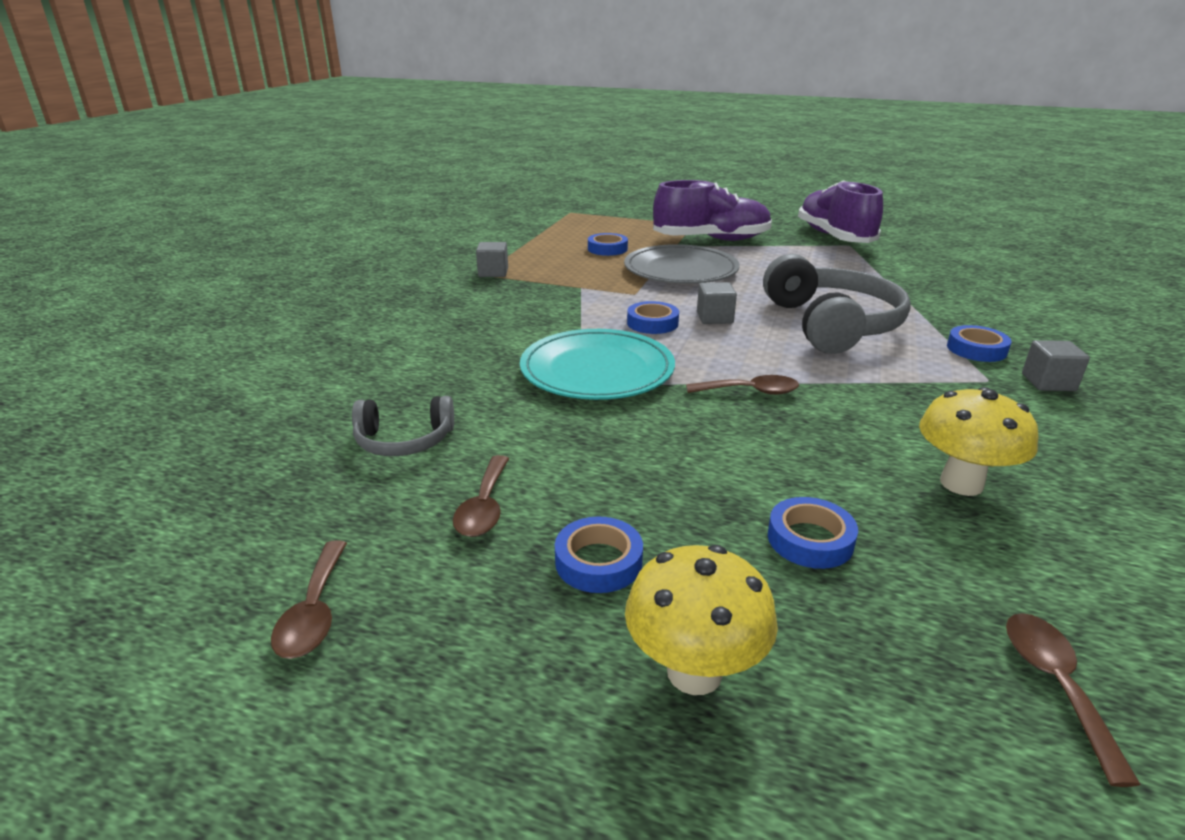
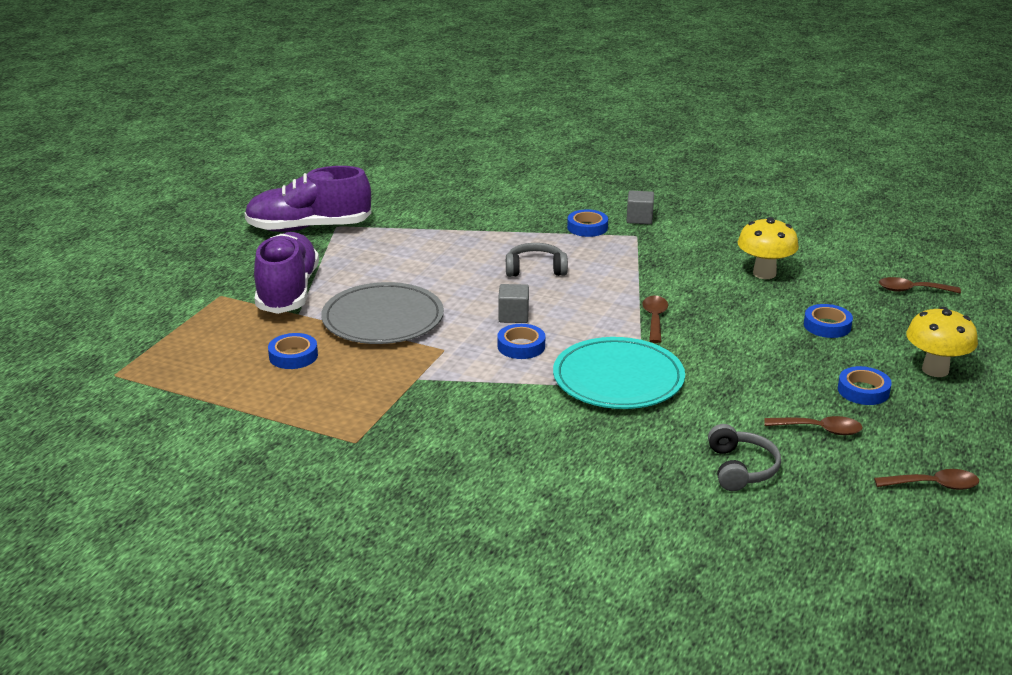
camera: 85 degrees left, 0 degrees up
grey cube [476,242,508,277] -> none
grey headphones [763,254,911,354] -> grey headphones [506,243,568,277], size x0.52

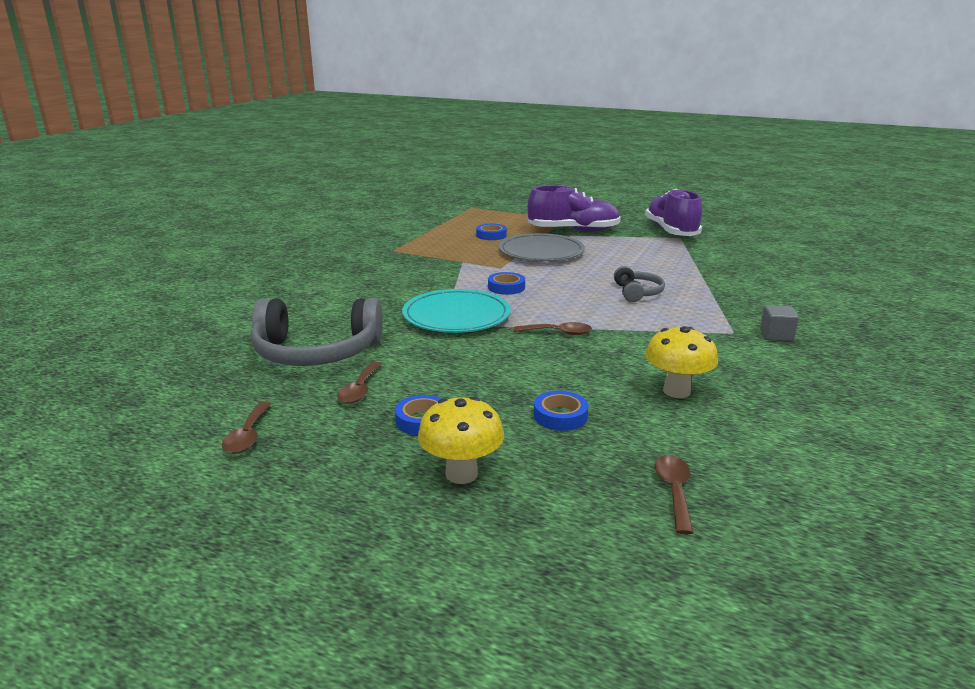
camera: 90 degrees right, 5 degrees down
grey cube [498,284,529,323] -> none
blue tape [567,209,608,237] -> none
grey headphones [708,424,781,491] -> grey headphones [251,298,383,366], size x1.94

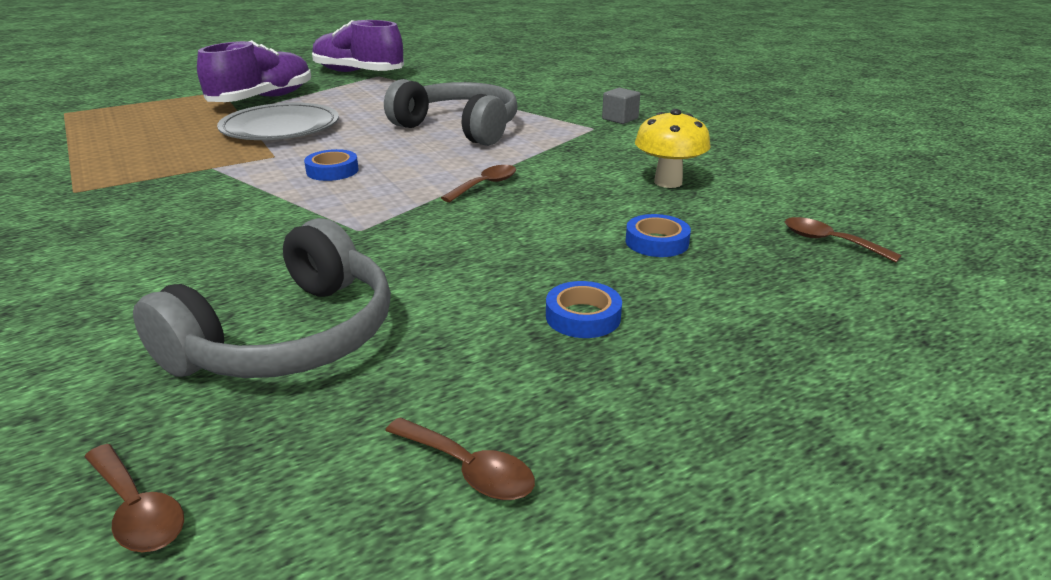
camera: 55 degrees left, 5 degrees up
brown spoon [337,362,382,404] -> brown spoon moved to [84,444,184,552]
turquoise plate [402,289,511,333] -> none
yellow mushroom [418,396,504,484] -> none
blue tape [476,224,507,240] -> none
grey headphones [614,266,665,302] -> grey headphones [384,79,518,146], size x1.94

